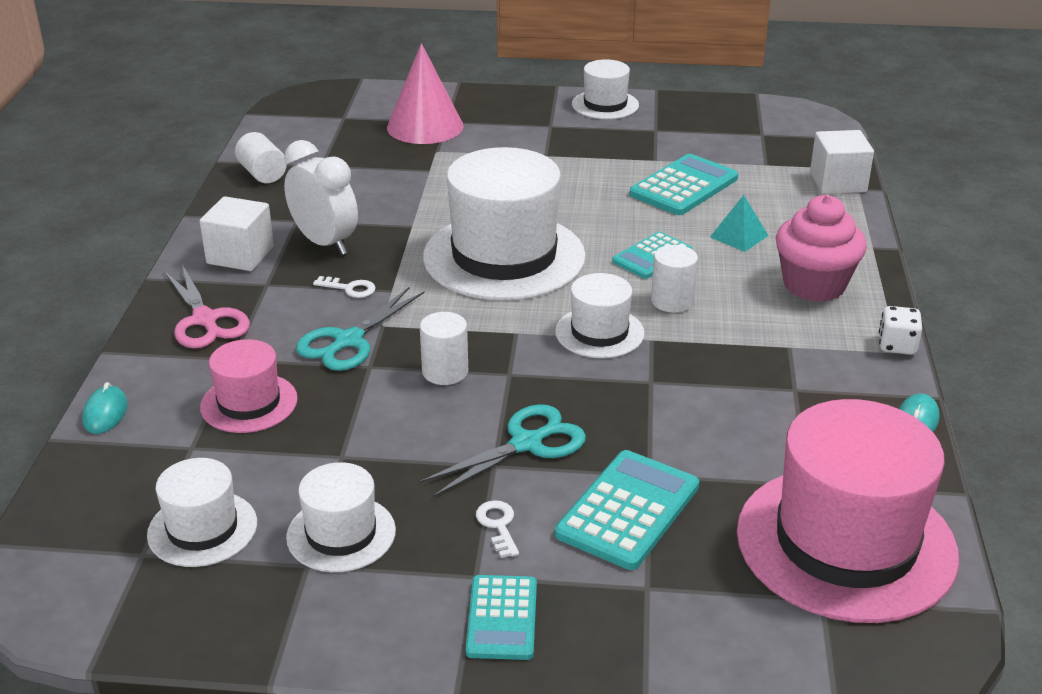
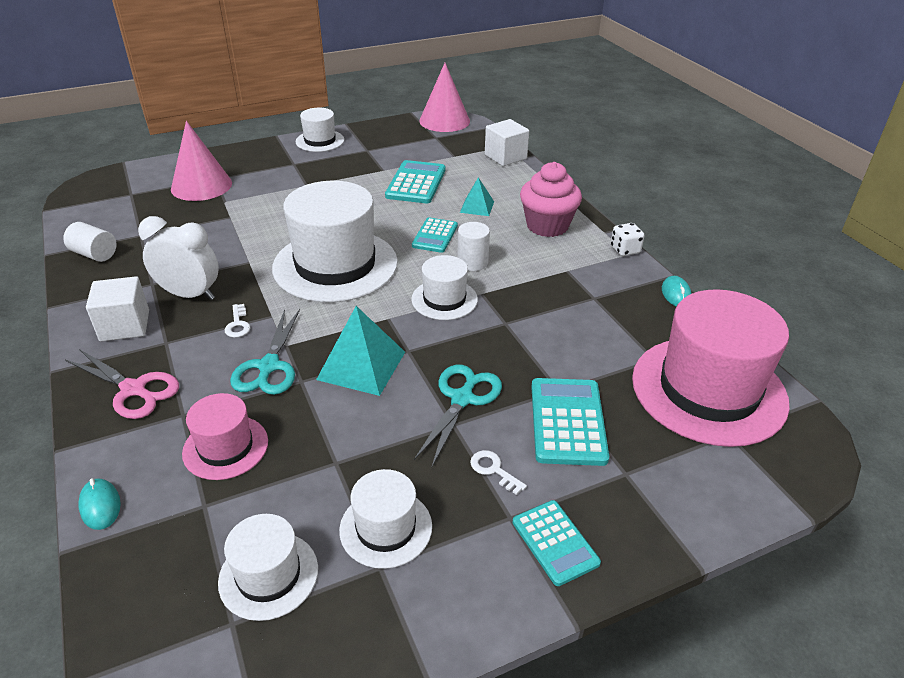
camera: 30 degrees left, 5 degrees up
white key [313,276,376,298] -> white key turned 90 degrees clockwise [225,304,250,338]
white cylinder [420,312,468,385] -> turquoise pyramid [316,306,405,396]
none -> pink cone [419,63,470,132]

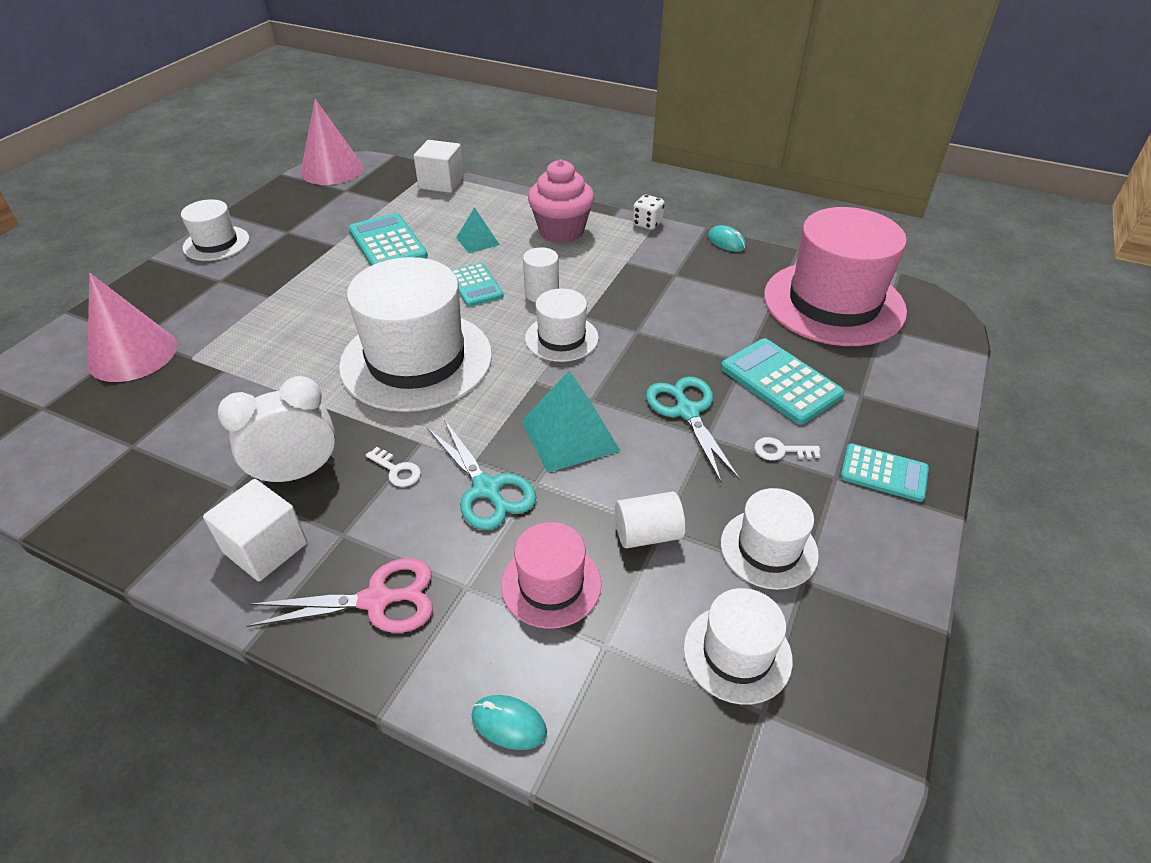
camera: 40 degrees left, 5 degrees up
white cylinder [63,222,117,262] -> white cylinder moved to [615,492,685,548]

